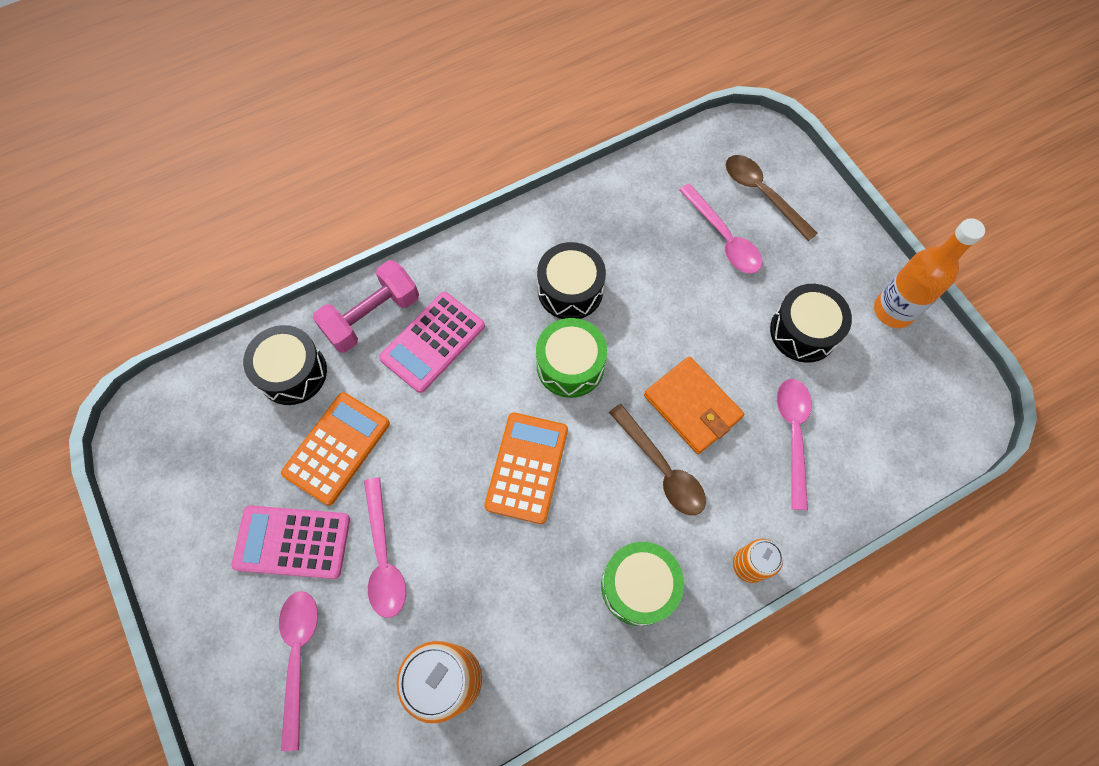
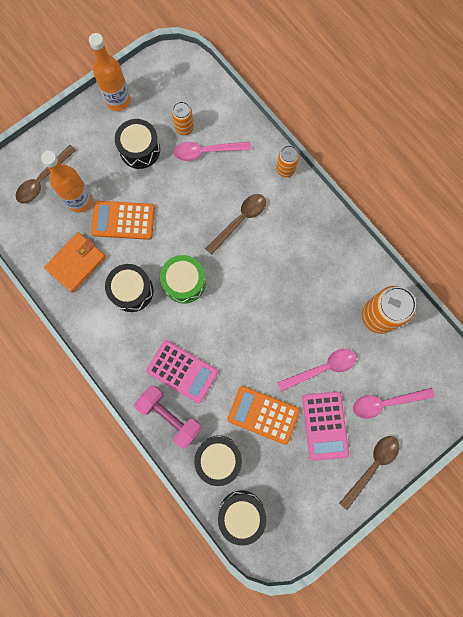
camera: 100 degrees left, 10 degrees up
orange calculator [484,413,568,524] -> orange calculator moved to [91,201,155,240]
green drum [601,542,684,626] -> none
orange wallet [644,356,744,454] -> orange wallet moved to [44,232,106,293]
pink spoon [679,183,762,274] -> orange bottle [41,151,92,213]
none -> orange can [172,101,194,135]
none -> black drum [218,490,266,546]
none -> brown spoon [339,436,399,510]

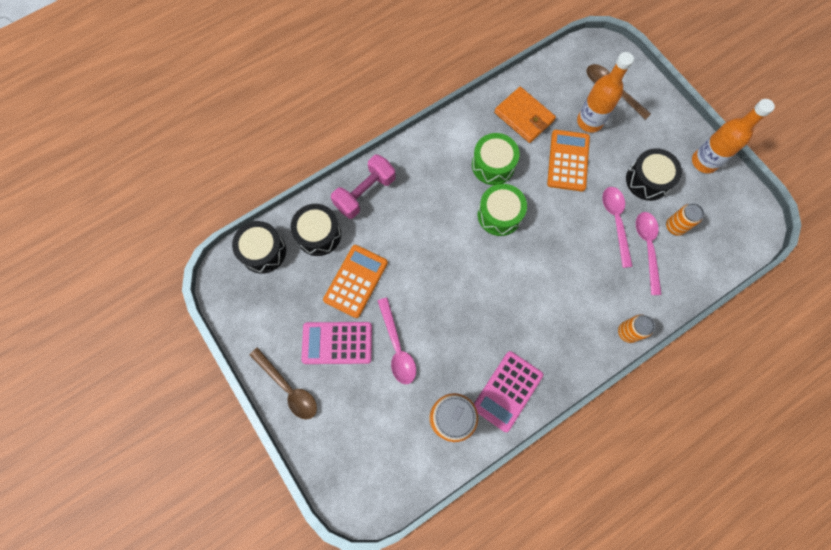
camera: 95 degrees right, 5 degrees down
black drum [105,264,153,312] -> green drum [472,133,520,185]
pink calculator [146,340,218,403] -> pink calculator moved to [474,351,543,432]
brown spoon [205,194,266,255] -> none
pink spoon [353,388,435,419] -> pink spoon moved to [602,187,633,268]

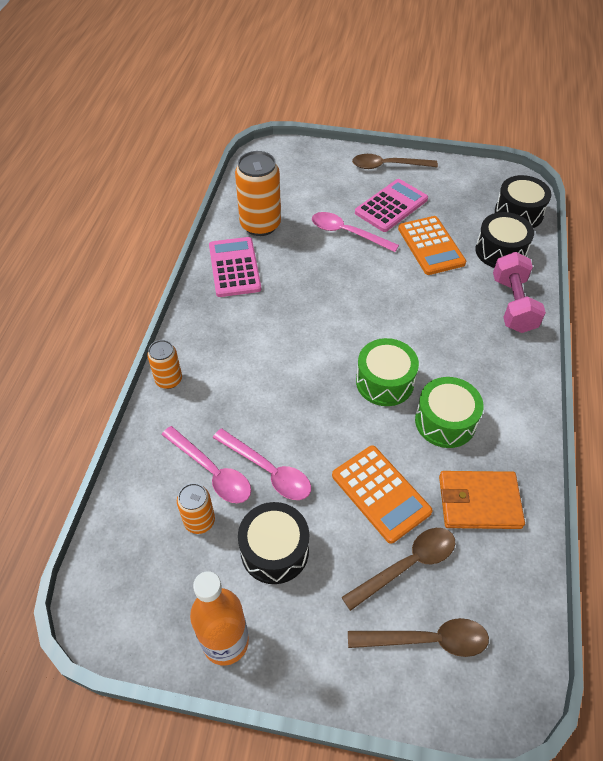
camera: 135 degrees right, 20 degrees down
orange bottle [577,52,634,133] -> brown spoon [341,528,455,611]

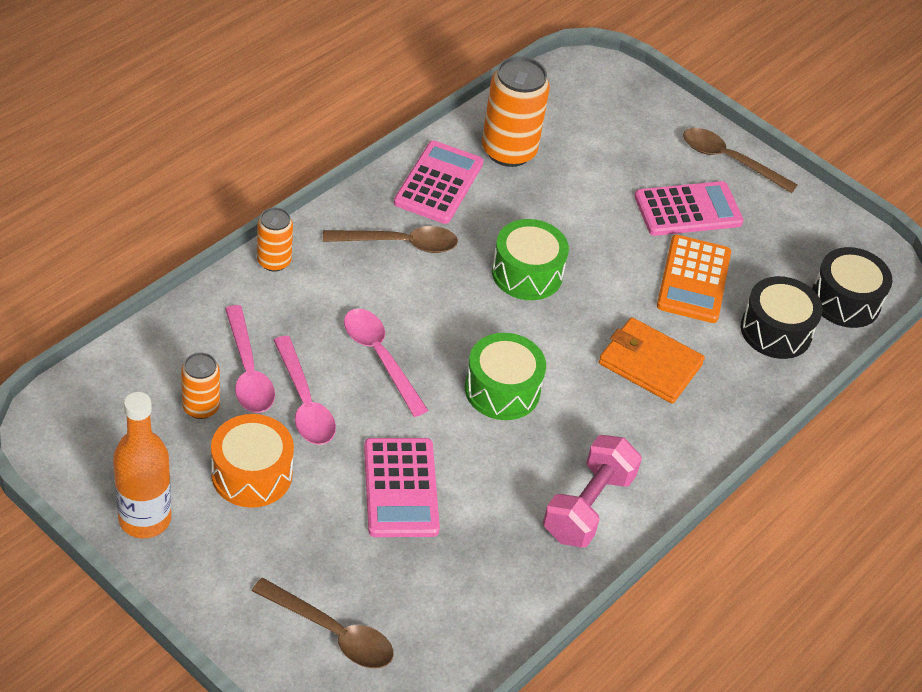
camera: 25 degrees right, 5 degrees down
black drum [238,502,309,584] -> orange drum [211,414,294,508]
pink spoon [312,212,399,252] -> pink spoon moved to [344,309,429,417]
orange calculator [332,446,433,544] -> pink calculator [364,438,440,537]
brown spoon [341,528,455,611] -> brown spoon moved to [323,226,458,253]
green drum [415,377,483,448] -> green drum moved to [492,219,569,300]
orange wallet [439,471,525,529] -> orange wallet moved to [599,317,705,404]
pink dumbbell [493,252,546,333] -> pink dumbbell moved to [543,435,642,547]

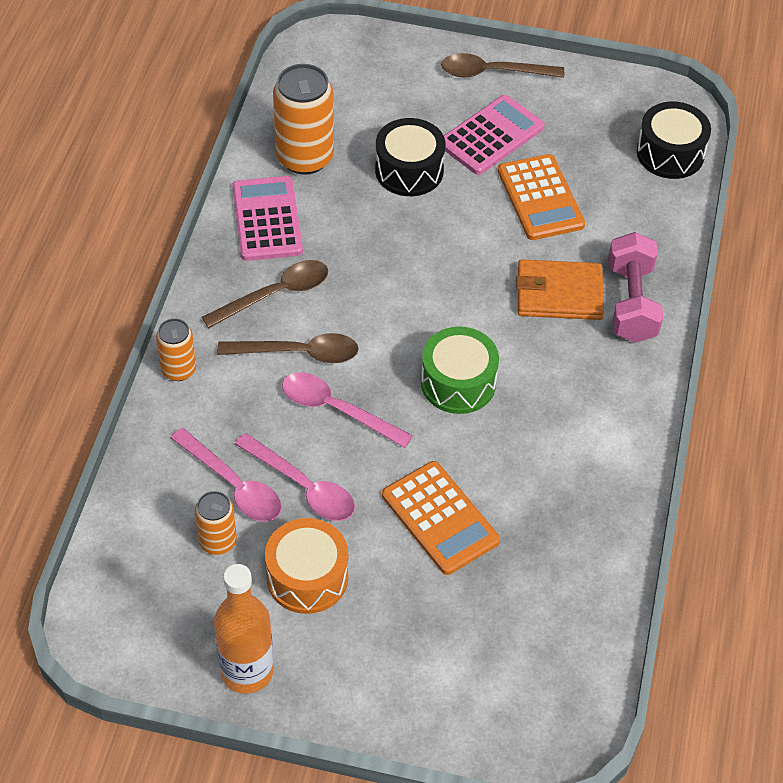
camera: 25 degrees left, 5 degrees up
brown spoon [252,578,394,668] -> brown spoon moved to [217,333,359,363]
pink calculator [364,438,440,537] -> orange calculator [382,461,500,575]
green drum [492,219,569,300] -> none
pink dumbbell [543,435,642,547] -> pink dumbbell moved to [608,232,663,343]
black drum [741,276,823,359] -> black drum moved to [375,118,445,196]

